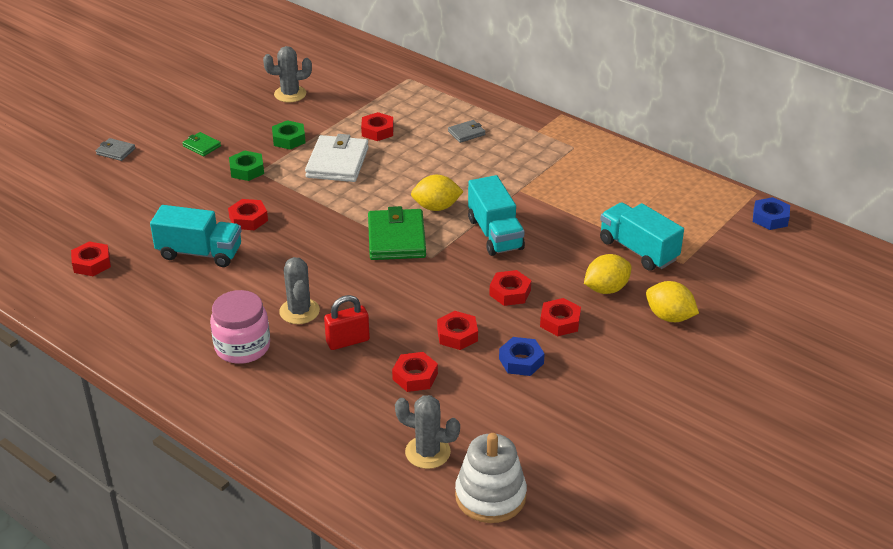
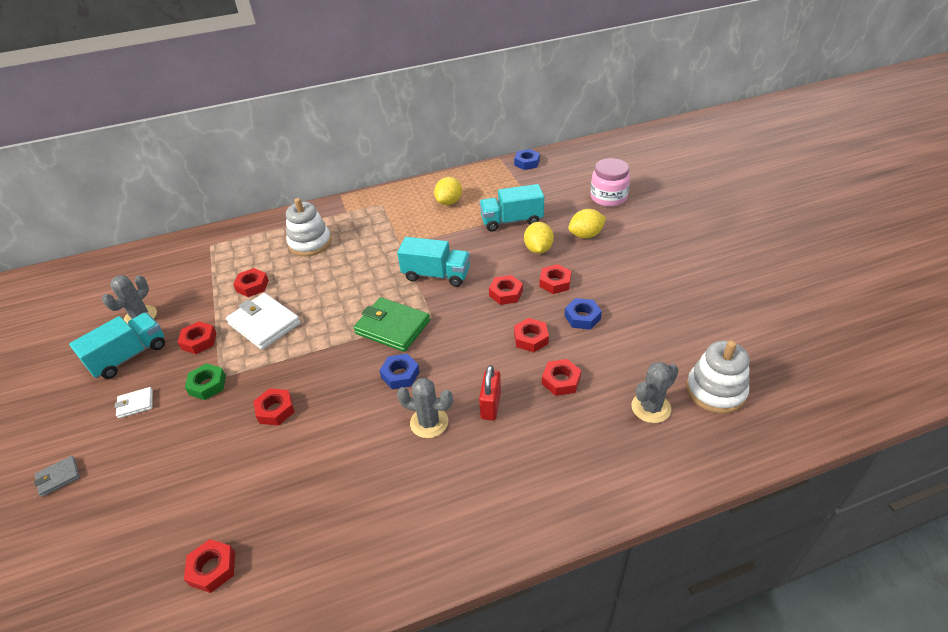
camera: 55 degrees left, 5 degrees up
turquoise truck [150,205,241,267] -> turquoise truck moved to [69,313,165,379]
green wallet [182,132,221,156] -> white wallet [115,387,153,419]
pink jar [210,290,270,364] -> pink jar moved to [591,158,630,207]
green nut [272,120,306,150] -> red nut [178,321,216,354]
yellow lemon [411,175,464,211] -> yellow lemon moved to [434,177,462,205]
grey wallet [448,120,486,143] -> white stacking toy [286,198,332,256]
none -> blue nut [379,354,420,389]

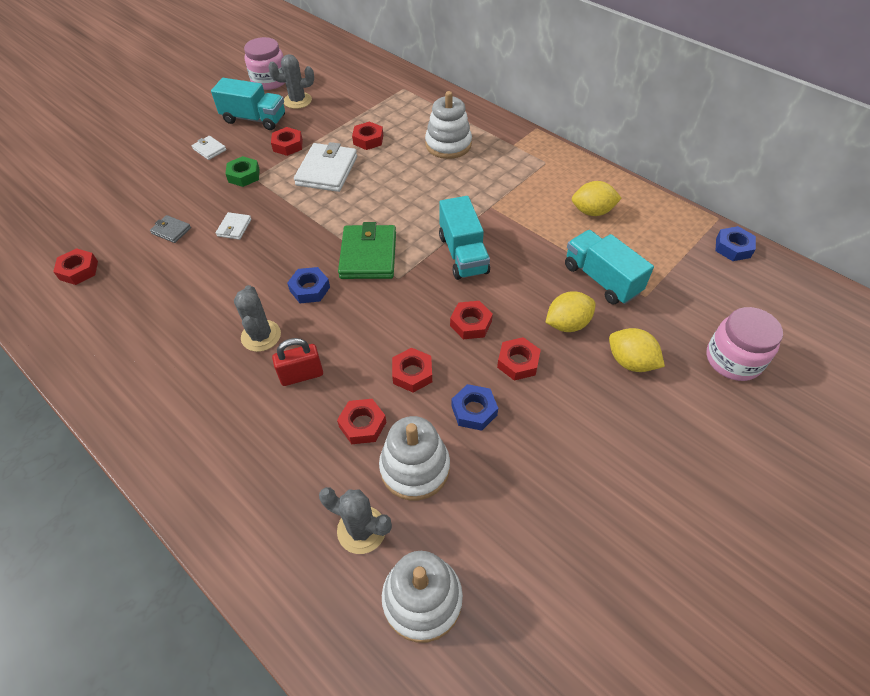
camera: 60 degrees right, 10 degrees up
grey wallet [34,456,80,497] -> grey wallet moved to [150,215,191,243]
red nut [253,388,295,426] -> white wallet [216,212,252,240]
none -> pink jar [244,37,284,90]
none -> white stacking toy [379,416,450,500]

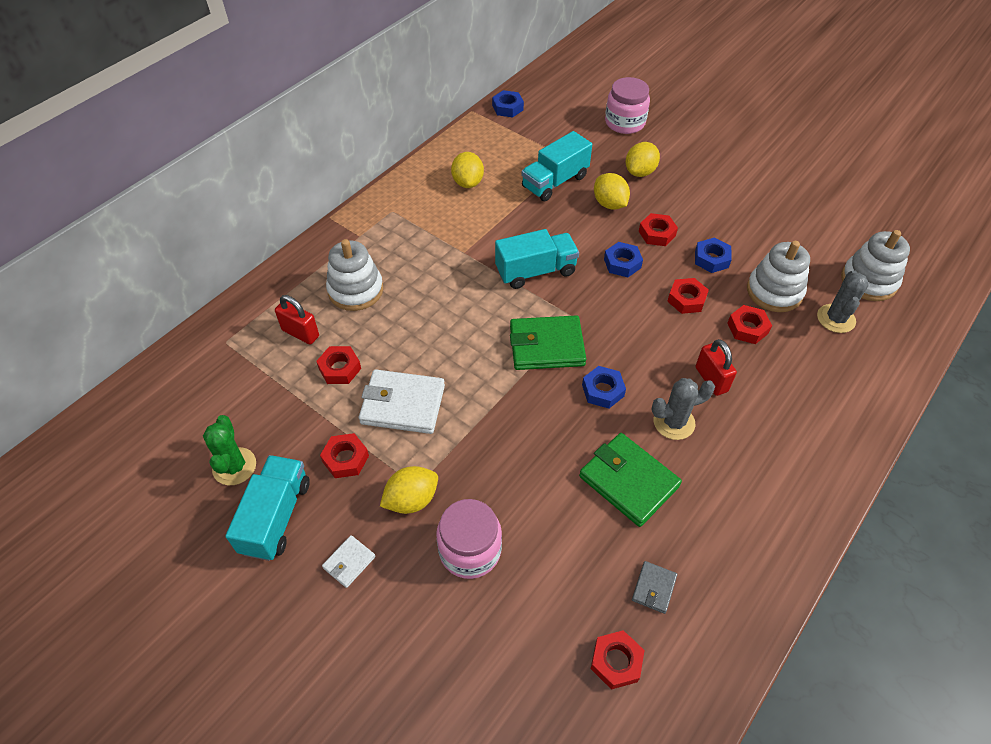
camera: 95 degrees left, 0 degrees up
grey wallet [150,215,191,243] -> grey wallet moved to [632,561,677,614]
white wallet [216,212,252,240] -> none
green nut [225,156,260,187] -> yellow lemon [380,466,438,514]
pink jar [244,37,284,90] -> pink jar moved to [436,499,502,579]
grey cactus [268,54,314,109] -> green cactus [203,415,256,485]
red nut [450,301,493,339] -> blue nut [604,242,643,277]
none -> red padlock [275,295,319,345]
none -> green wallet [579,433,682,527]

